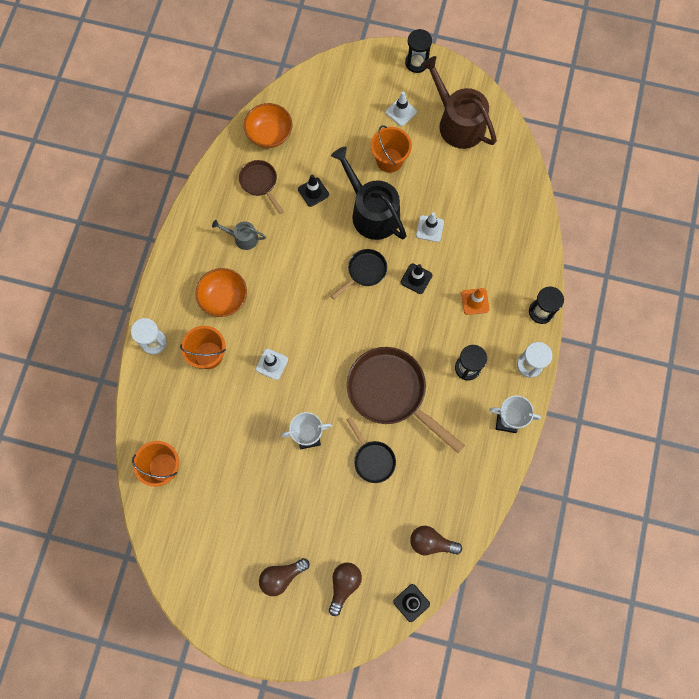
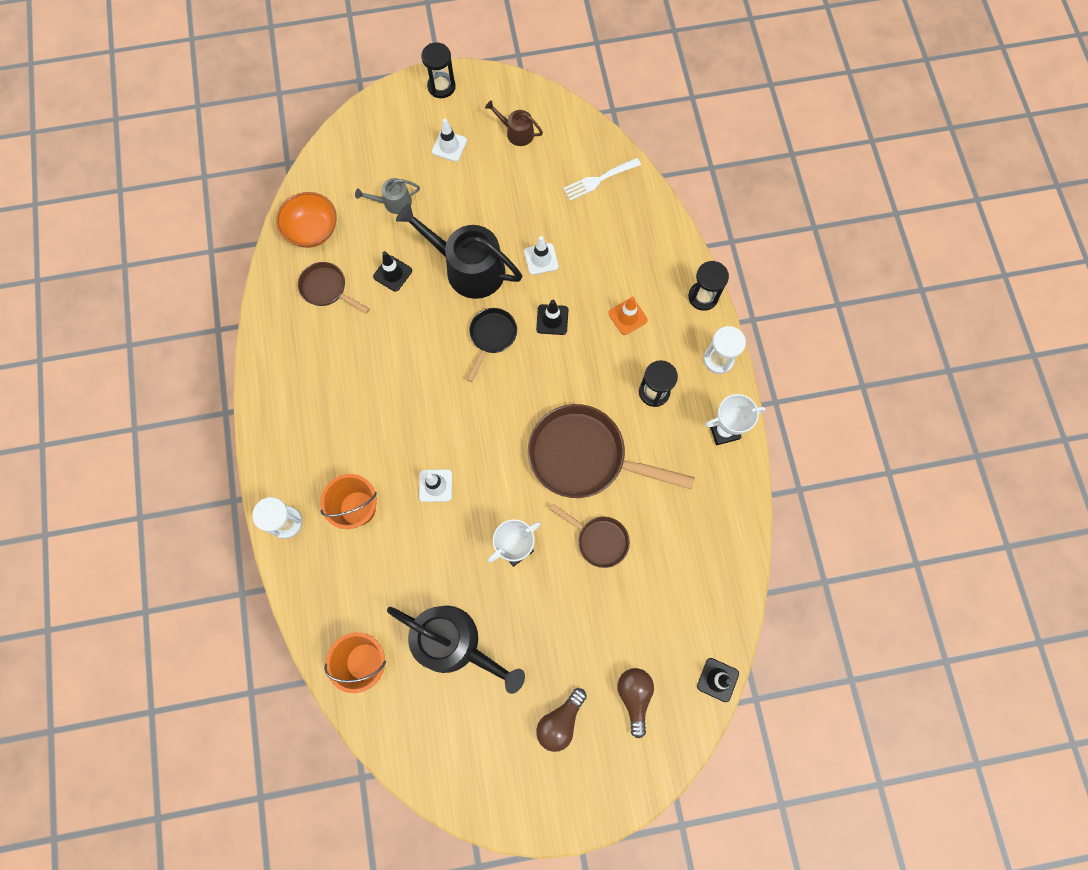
camera: 25 degrees left, 0 degrees up
orange bowl [195,268,247,317] -> none
grey watering can [212,220,266,250] -> grey watering can moved to [355,178,420,214]
black pan [346,417,396,483] -> brown pan [550,504,630,568]
orange bucket [371,125,412,173] -> none
brown light bulb [410,526,462,555] -> none
brown watering can [421,56,497,149] -> brown watering can [485,100,543,146], size x0.49
none -> black watering can [387,606,525,694]
none -> white fork [563,158,641,201]

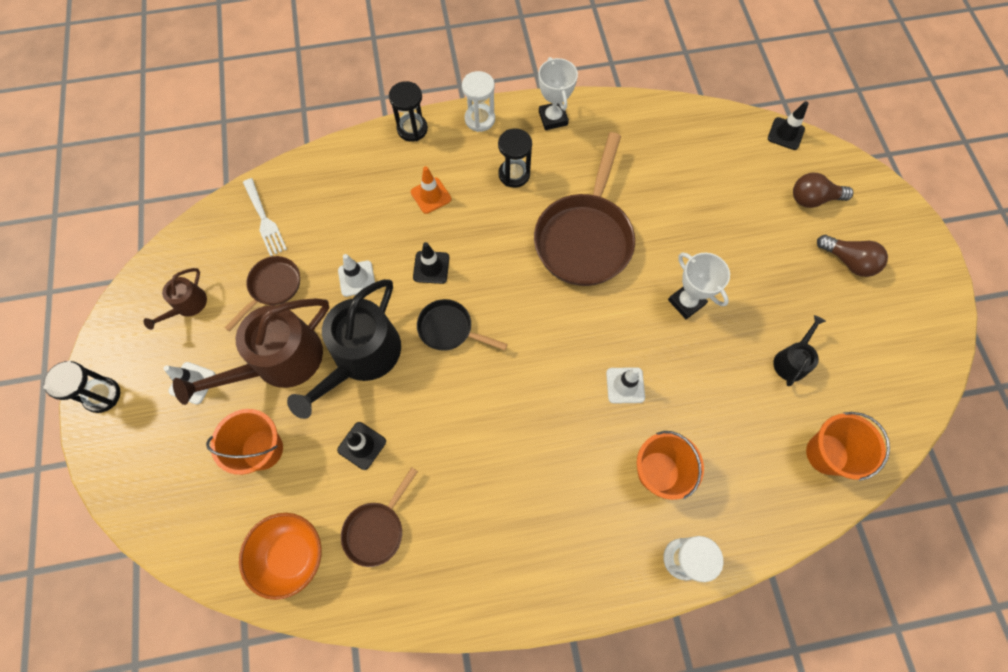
camera: 90 degrees left, 5 degrees down
grey watering can [355,178,420,214] -> orange bucket [206,409,283,475]
black watering can [387,606,525,694] -> black watering can [774,315,826,386], size x0.49
brown pan [550,504,630,568] -> brown pan moved to [225,256,300,332]
none -> brown watering can [173,298,329,405]

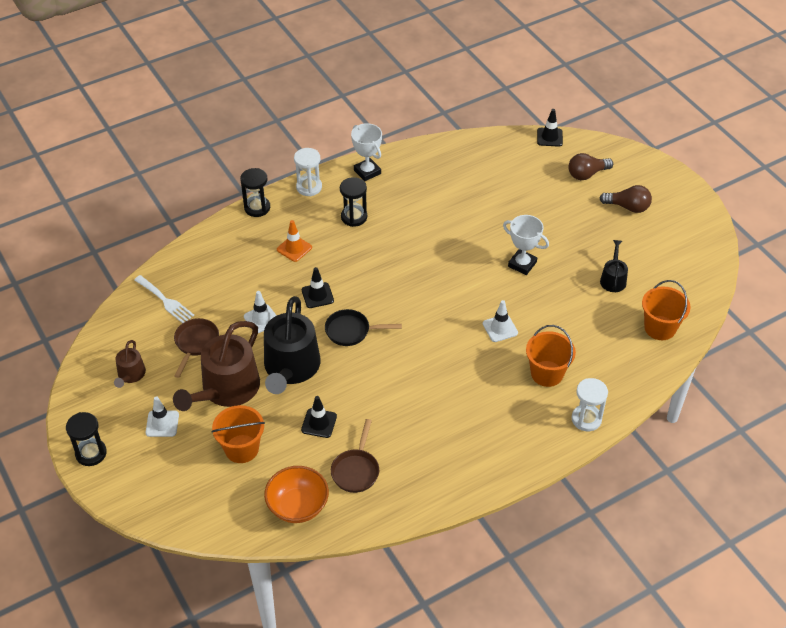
camera: 20 degrees left, 20 degrees down
brown pan [534,132,635,286] -> none

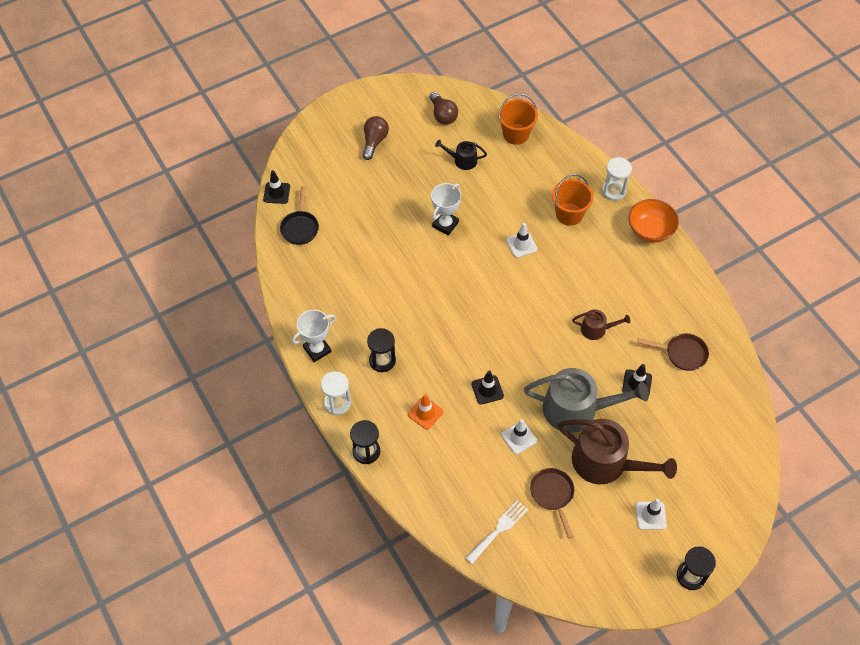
camera: 90 degrees left, 10 degrees up
brown watering can [114,340,146,388] -> brown watering can moved to [572,309,630,340]
brown pan [174,318,219,378] -> brown pan turned 60 degrees clockwise [530,468,574,539]
orange bucket [211,405,265,463] -> none
black watering can [264,296,321,394] -> grey watering can [524,368,649,433]
orange bowl [264,466,329,523] -> orange bowl moved to [629,199,679,243]
black pan [325,309,402,346] -> black pan moved to [280,186,319,245]
brown light bulb [568,153,613,180] -> brown light bulb moved to [430,92,458,125]

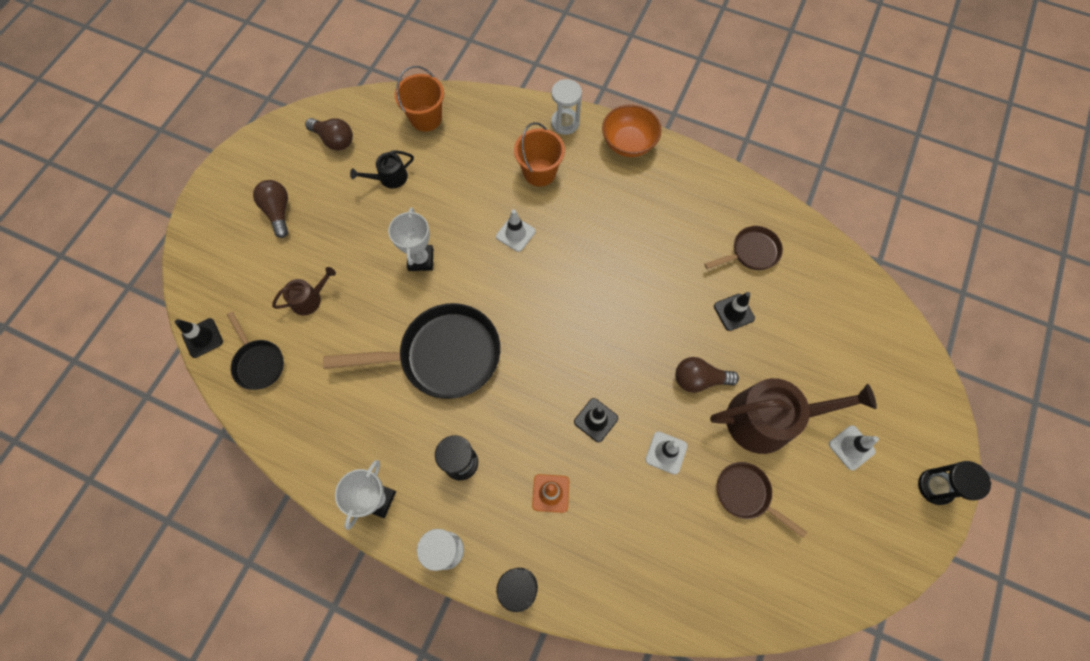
camera: 35 degrees left, 10 degrees up
white fork [465,500,528,564] -> none
grey watering can [524,368,649,433] -> brown light bulb [675,357,739,393]
brown watering can [572,309,630,340] -> brown watering can moved to [272,267,336,315]
none -> black pan [323,303,500,399]

